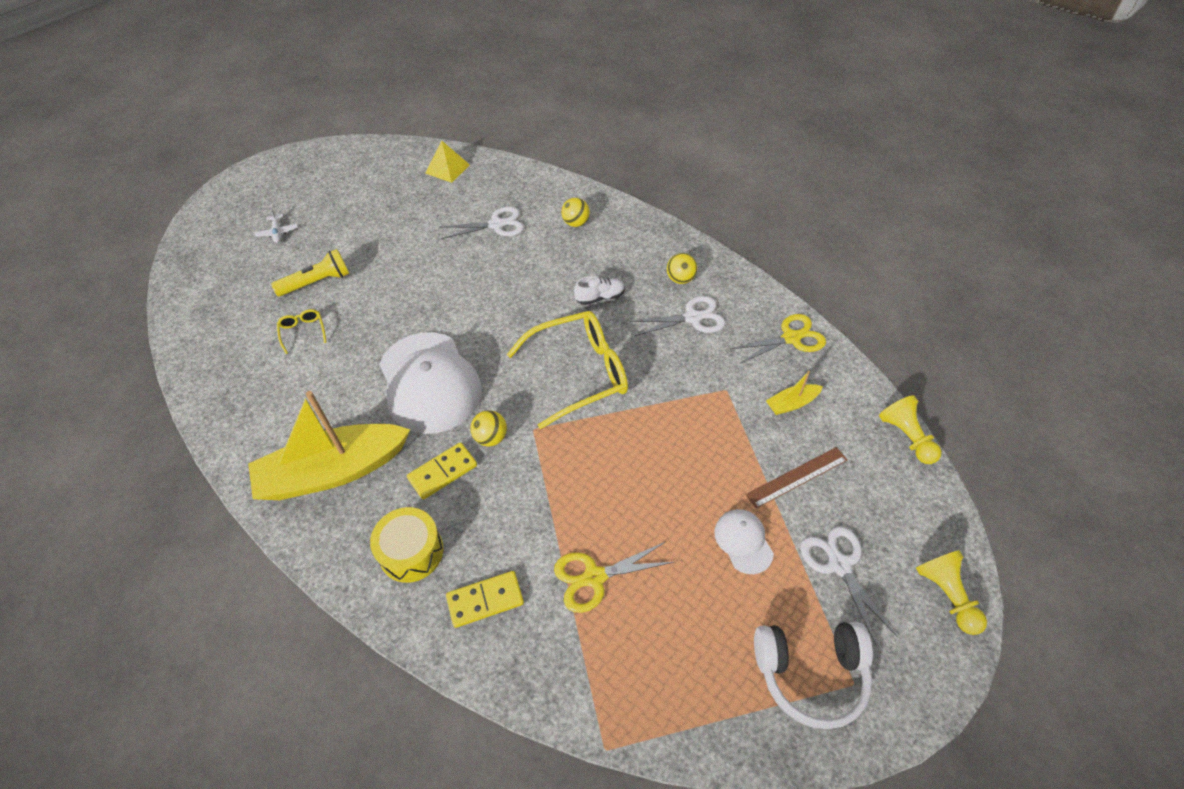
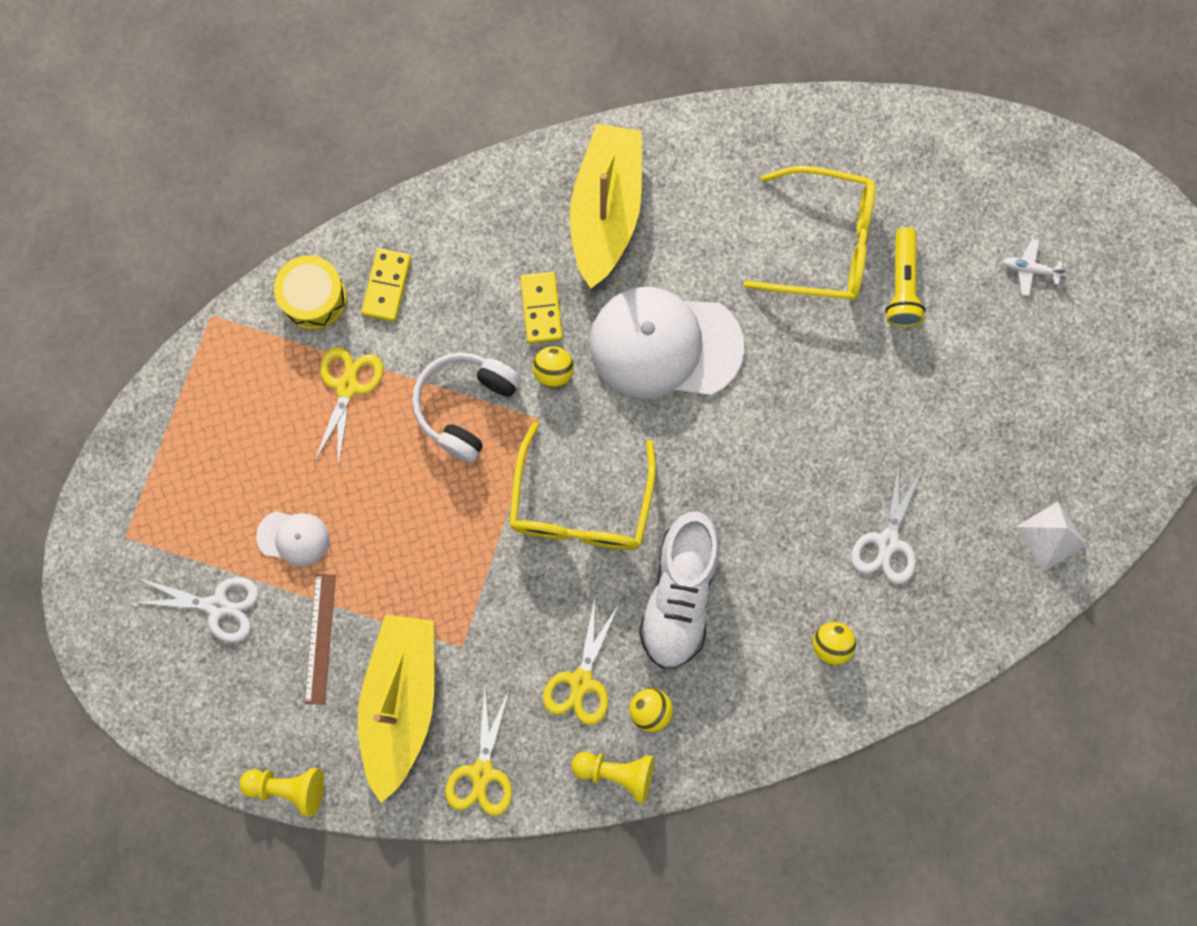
camera: 120 degrees right, 25 degrees up
yellow glasses [277,309,327,354] -> yellow glasses [743,166,875,301], size x2.38
yellow drum [370,507,443,583] -> yellow drum moved to [274,255,347,330]
yellow pyramid [425,141,470,183] -> white pyramid [1015,501,1086,571]
white shoe [574,276,625,305] -> white shoe [639,512,720,669], size x2.13
white scissors [629,296,725,336] -> yellow scissors [543,599,619,725]
white headphones [754,622,873,729] -> white headphones moved to [412,353,521,463]
yellow boat [766,371,823,415] -> yellow boat [358,614,434,803], size x2.38
yellow pawn [916,550,987,635] -> yellow pawn moved to [571,752,654,803]

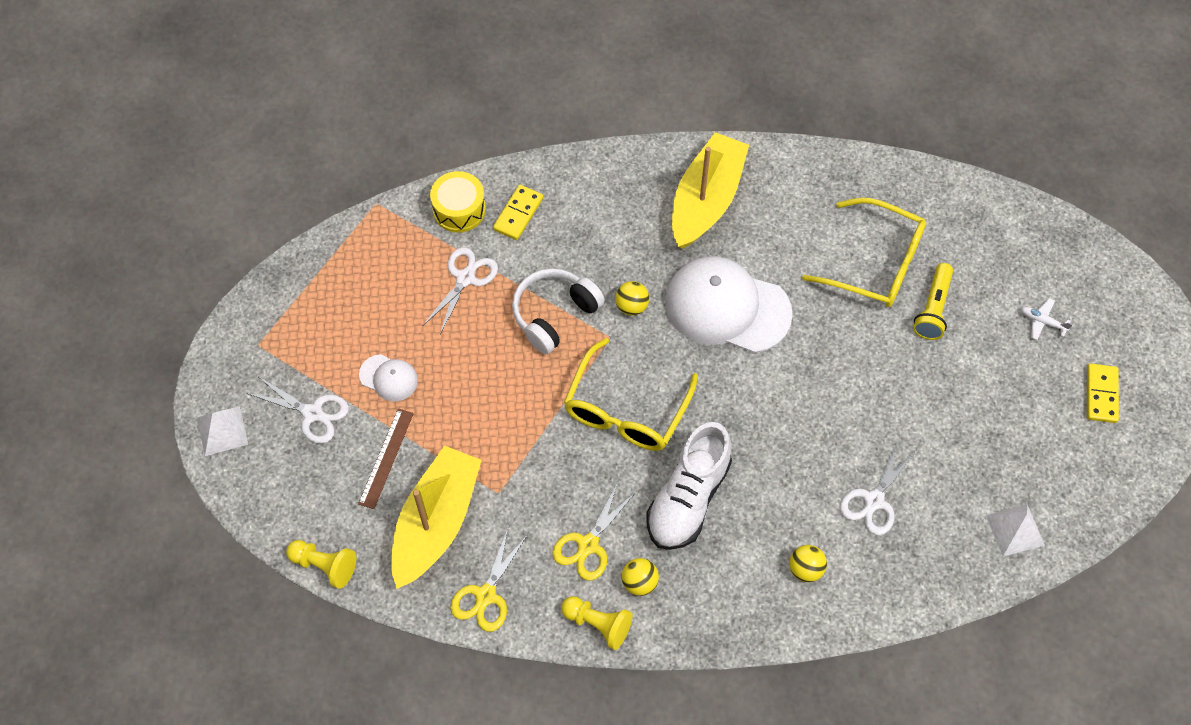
camera: 15 degrees right, 15 degrees down
yellow scissors [314,347,383,468] -> white scissors [423,247,498,335]
yellow domino [520,272,563,344] -> yellow domino moved to [1087,363,1119,423]
none -> white pyramid [197,406,248,456]

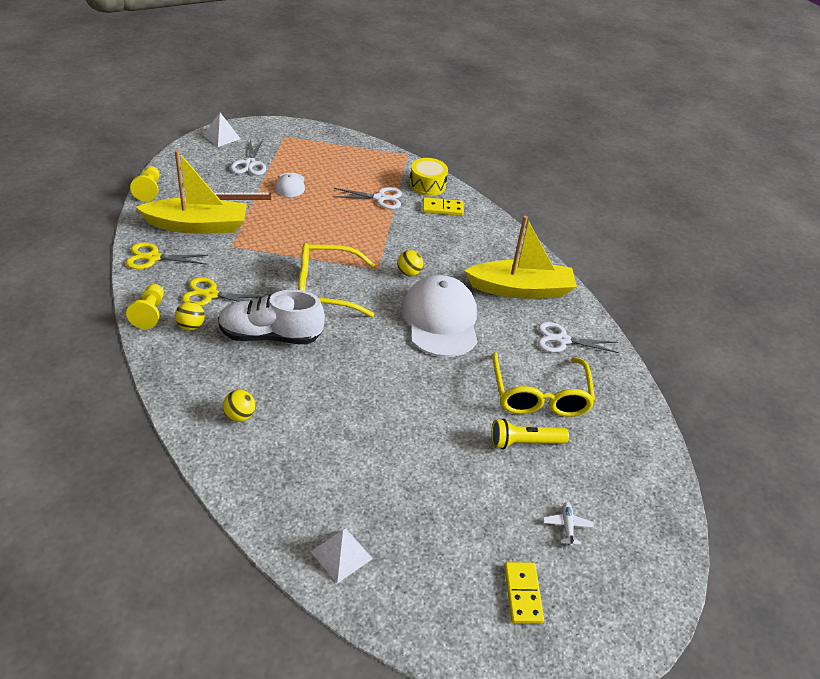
camera: 60 degrees right, 20 degrees down
white headphones [512,268,605,354] -> none
white scissors [840,439,916,535] -> white scissors moved to [538,322,619,353]
yellow domino [1087,363,1119,423] -> yellow domino turned 75 degrees counterclockwise [504,562,544,624]

